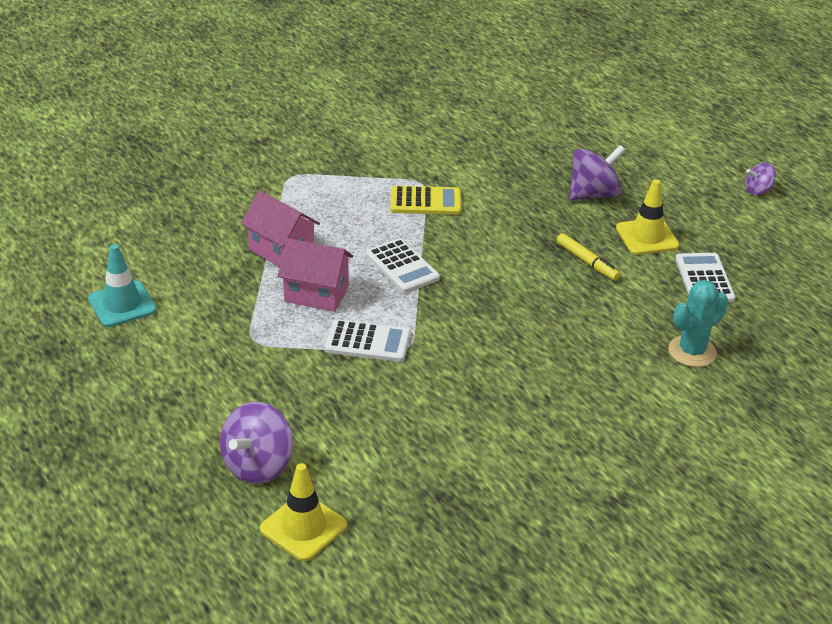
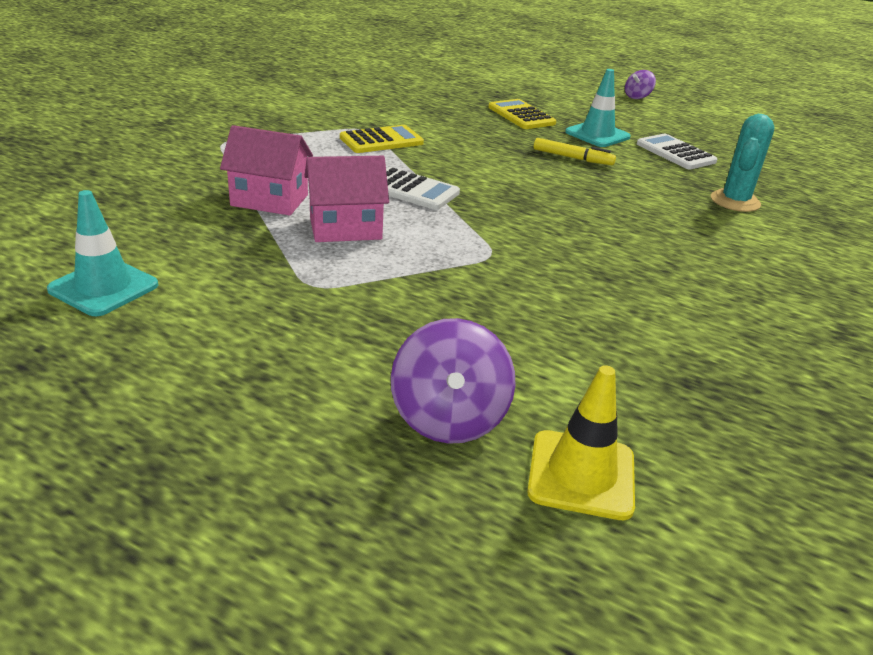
camera: 30 degrees left, 5 degrees down
white calculator [325,319,411,362] -> none
purple spinning top [569,145,625,201] -> yellow calculator [488,99,556,129]
yellow traffic cone [616,179,679,255] -> turquoise traffic cone [565,69,631,147]

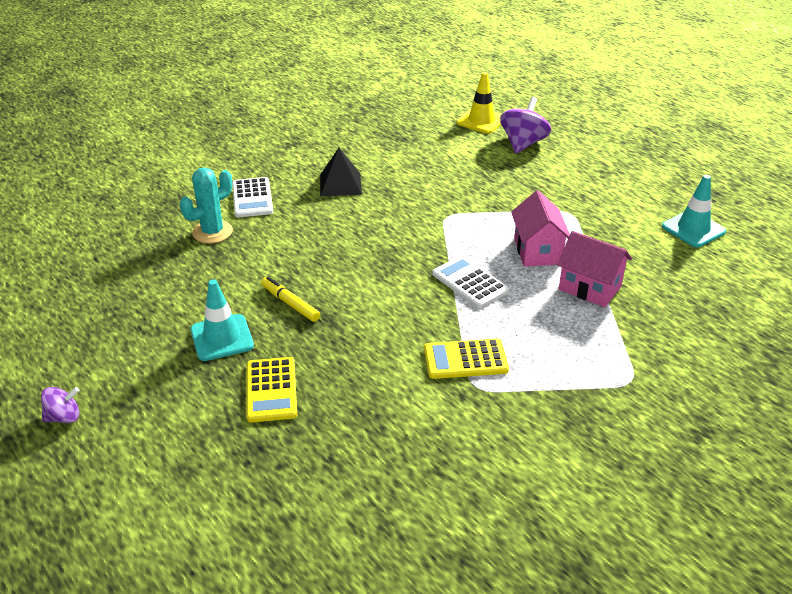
camera: 155 degrees left, 5 degrees up
pink house [305,156,389,242] -> pink house turned 75 degrees clockwise [511,190,570,267]
white calculator [637,134,717,169] -> white calculator moved to [232,177,273,218]
none -> black pyramid [320,148,362,196]

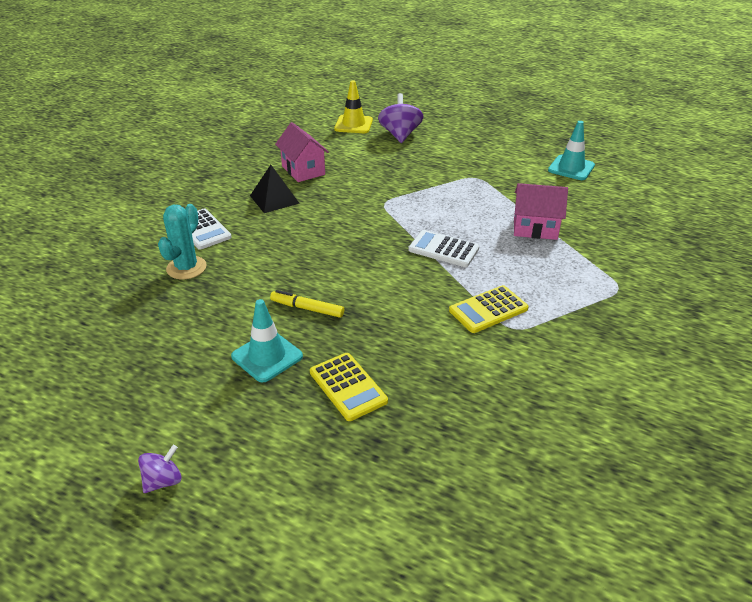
camera: 25 degrees left, 0 degrees up
pink house [511,190,570,267] -> pink house moved to [275,122,329,182]

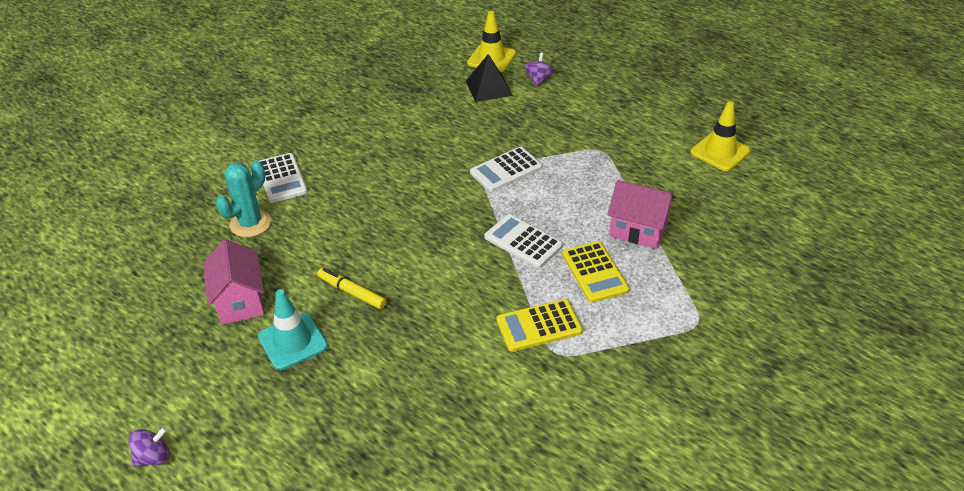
camera: 15 degrees right, 5 degrees up
black pyramid [250,165,300,213] -> black pyramid moved to [466,54,513,102]
pink house [275,122,329,182] -> pink house moved to [203,239,264,325]
yellow calculator [310,353,388,421] -> yellow calculator moved to [562,241,629,303]
purple spinning top [378,93,423,143] -> purple spinning top [524,53,554,86], size x0.57
turquoise traffic cone [548,121,595,180] -> yellow traffic cone [691,101,751,171]
none -> white calculator [470,147,542,192]

